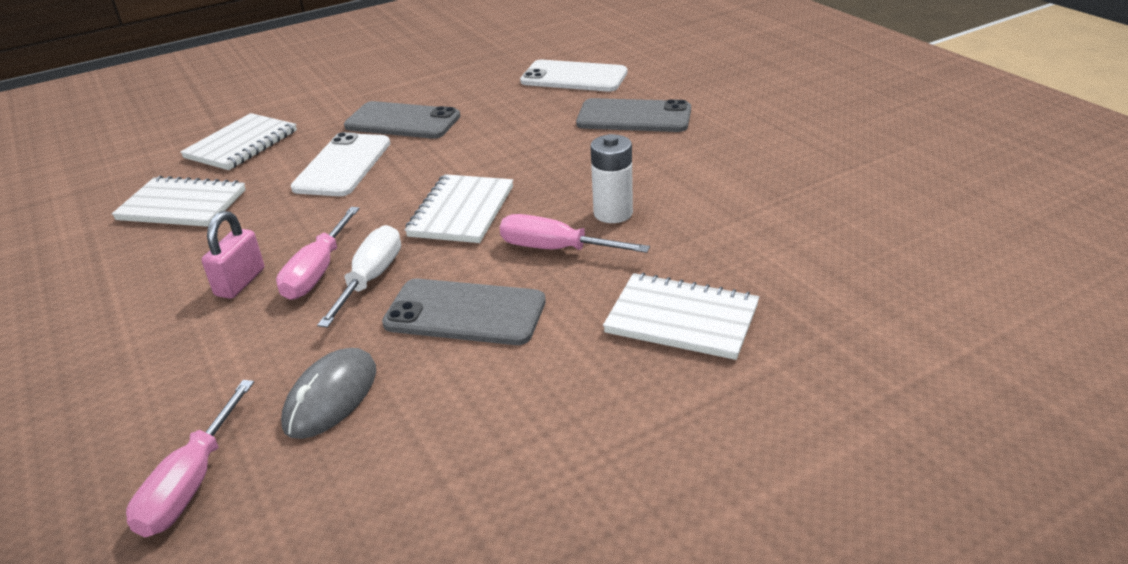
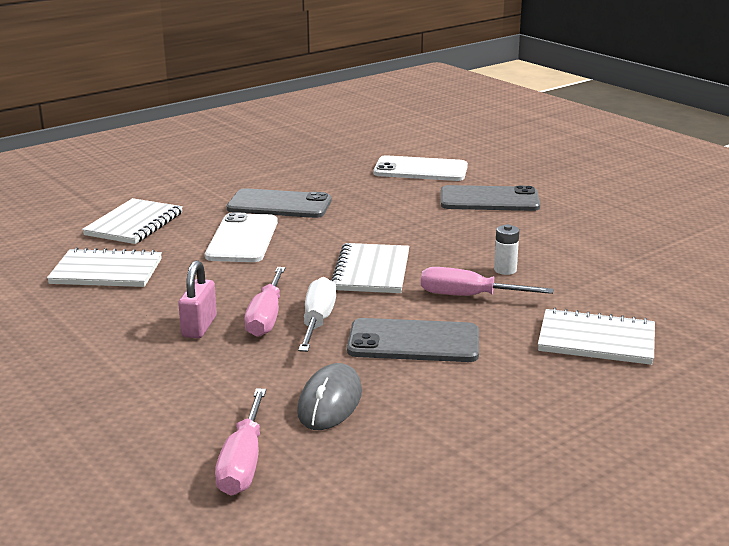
camera: 10 degrees left, 10 degrees down
white battery [591,134,633,223] -> white battery [494,224,519,275], size x0.67

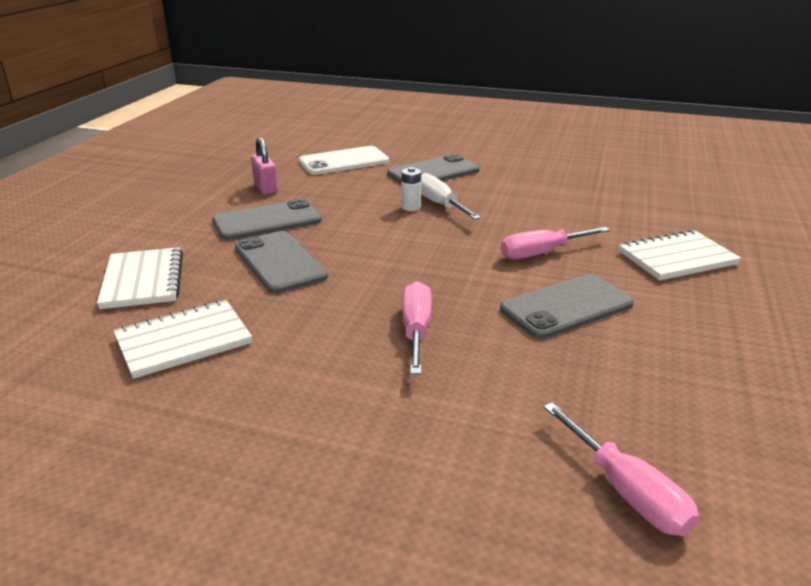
camera: 35 degrees left, 5 degrees up
pink padlock [178,260,217,338] -> pink padlock moved to [251,137,278,195]
white phone [205,212,278,262] -> grey phone [235,231,328,293]
pink screwdriver [244,267,285,337] -> pink screwdriver turned 150 degrees counterclockwise [402,281,432,374]
grey mouse [297,363,362,430] -> none
white screwdriver [298,277,336,352] -> white screwdriver moved to [421,173,481,220]
white notebook [331,243,409,293] -> none
white battery [494,224,519,275] -> white battery moved to [401,167,421,211]

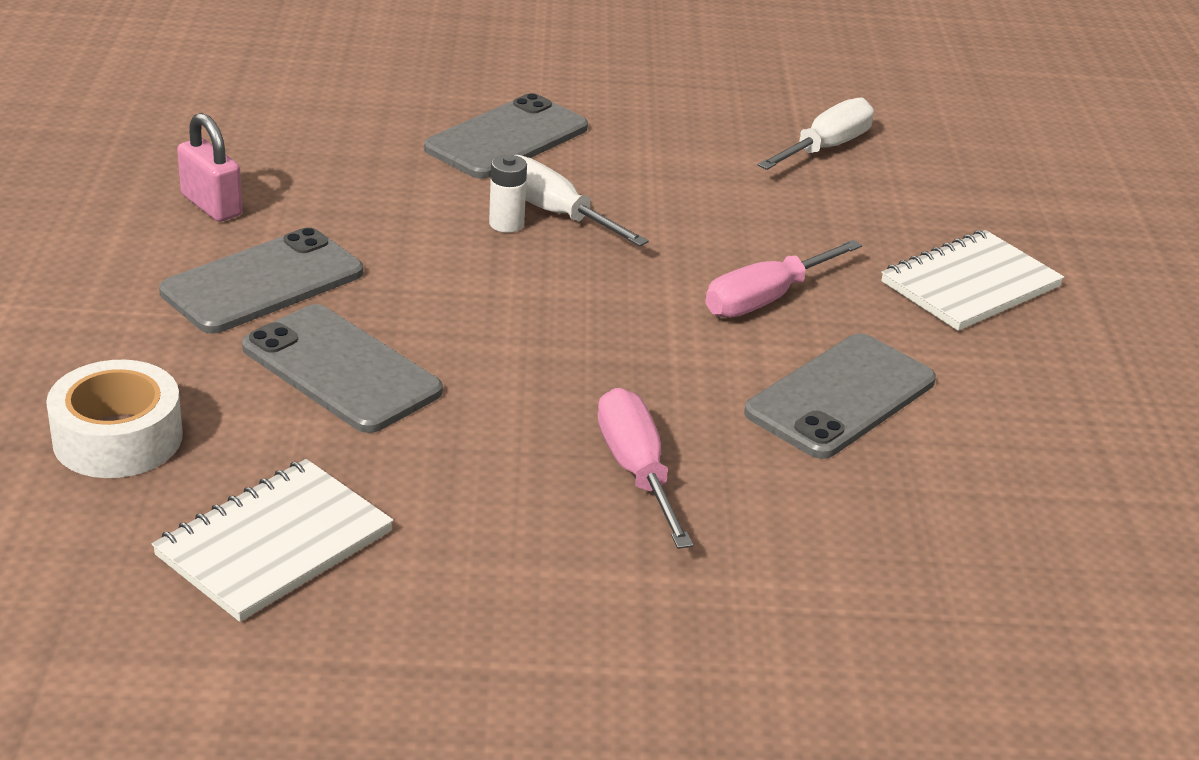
camera: 20 degrees left, 5 degrees up
white notebook [97,247,183,309] -> white tape [46,360,183,478]
white phone [299,146,389,175] -> none
pink screwdriver [543,402,699,536] -> none
none -> white screwdriver [758,98,874,170]

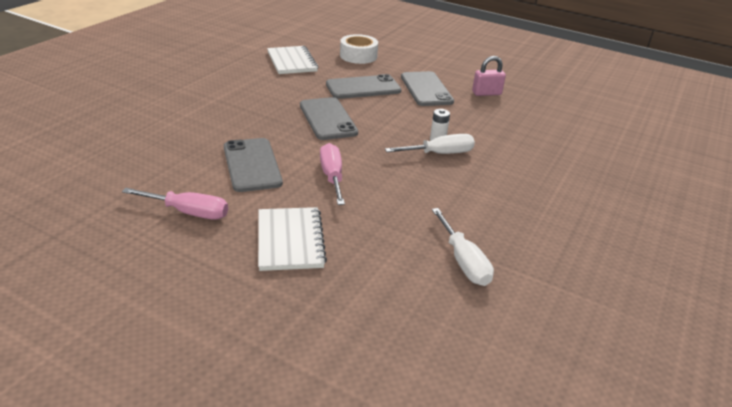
camera: 120 degrees right, 0 degrees up
grey phone [424,93,588,179] -> grey phone moved to [300,97,358,140]
pink screwdriver [597,388,693,549] -> pink screwdriver moved to [122,188,228,220]

